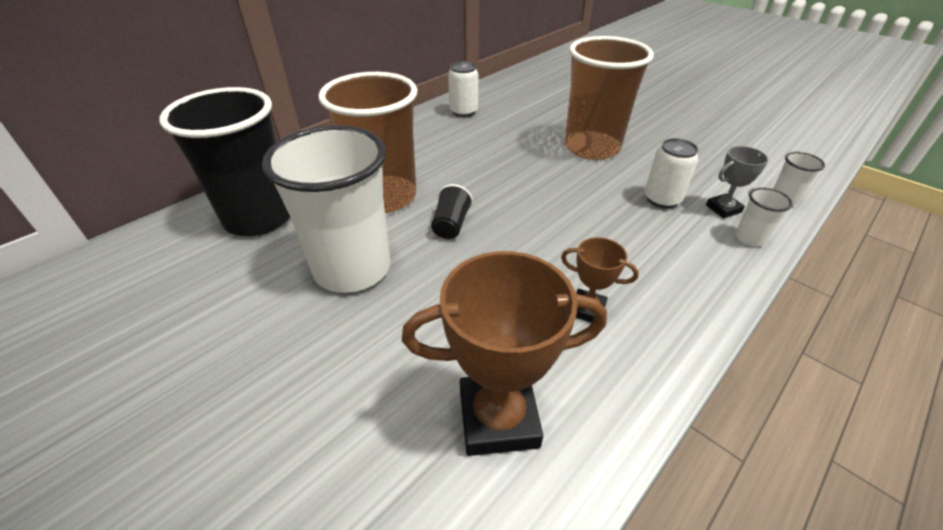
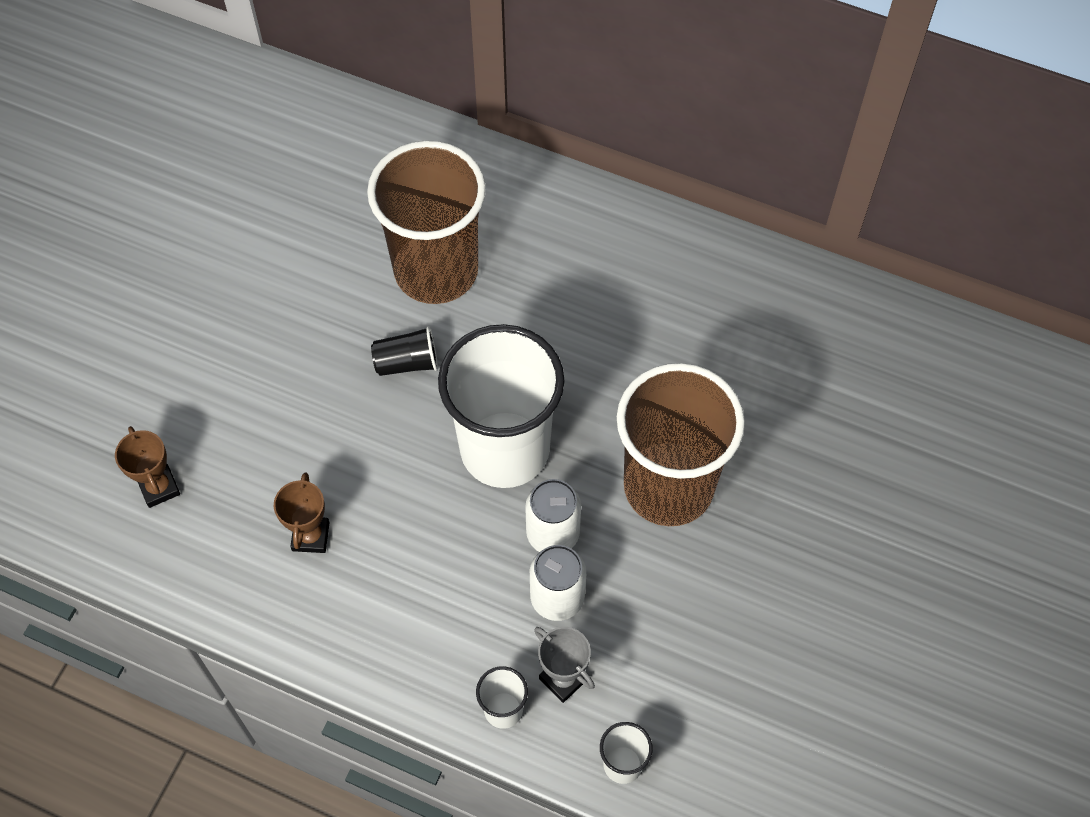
camera: 70 degrees right, 20 degrees up
black cup [159,87,290,236] -> none
white cup [262,125,390,293] -> white cup moved to [438,324,565,488]
brown trophy [402,251,607,456] -> brown trophy [115,426,180,508], size x0.52
white can [448,61,478,117] -> white can moved to [525,479,581,552]

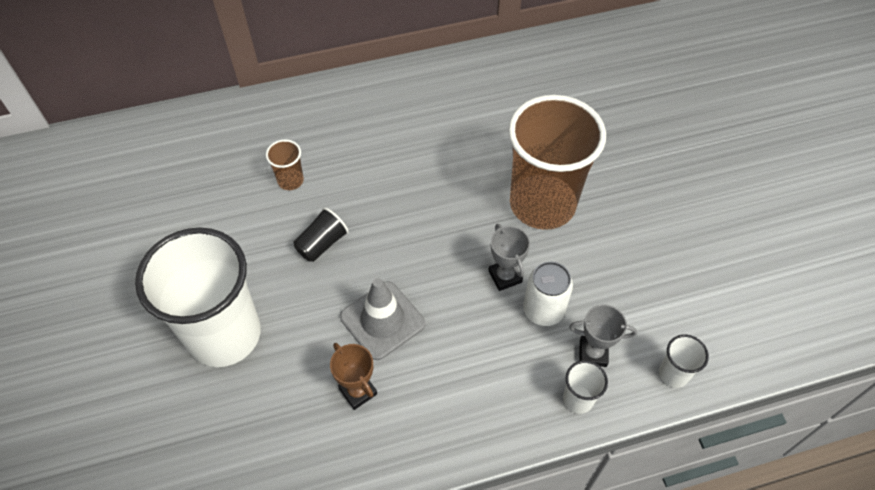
camera: 40 degrees left, 5 degrees down
brown trophy [115,426,180,508] -> none
brown cup [367,140,486,304] -> brown cup [266,139,304,190], size x0.40
white cup [438,324,565,488] -> white cup moved to [135,227,261,367]
white can [525,479,581,552] -> grey trophy [488,224,530,291]
none -> grey traffic cone [340,278,426,360]

